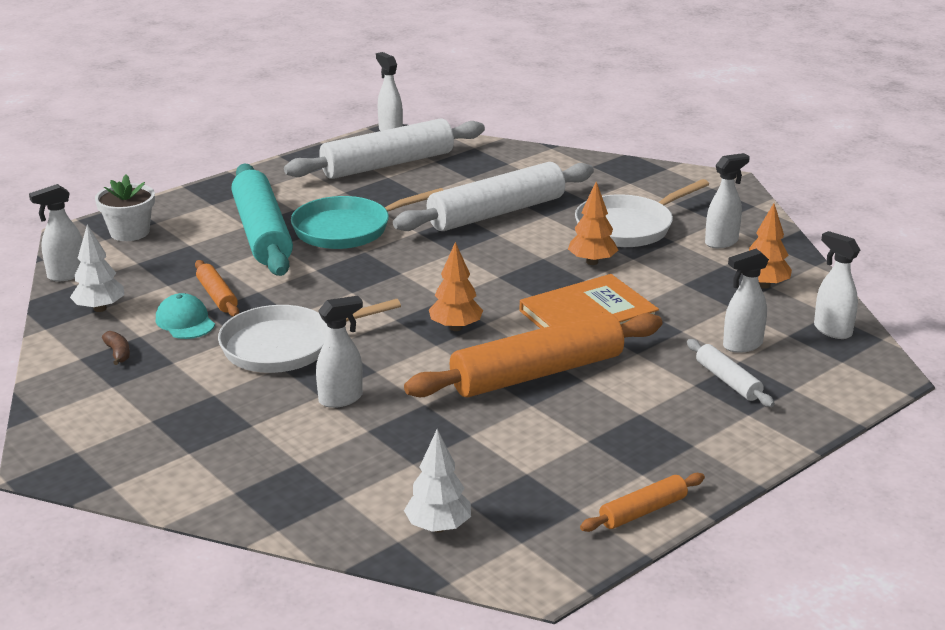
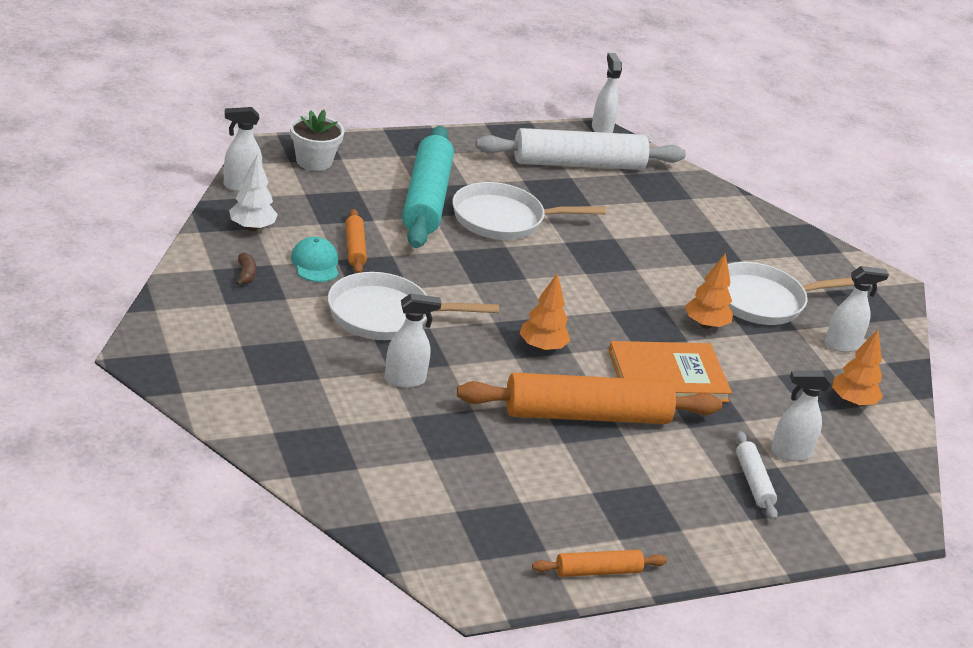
camera: 15 degrees right, 5 degrees up
turquoise pan [291,188,443,249] -> white pan [452,182,606,240]
white rolling pin [393,162,594,231] -> none
white tree [404,429,471,532] -> none
white spray bottle [814,231,860,339] -> none

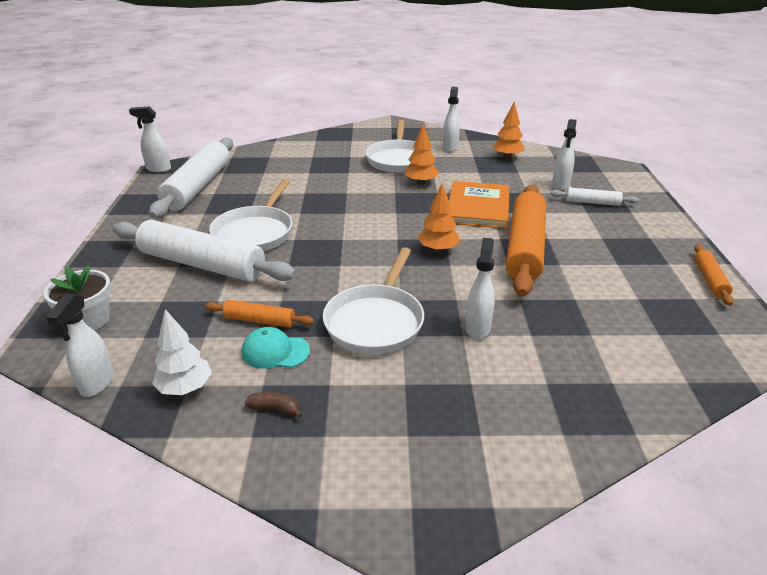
camera: 65 degrees left, 0 degrees up
turquoise rolling pin [402,126,454,248] -> white rolling pin [112,220,296,282]

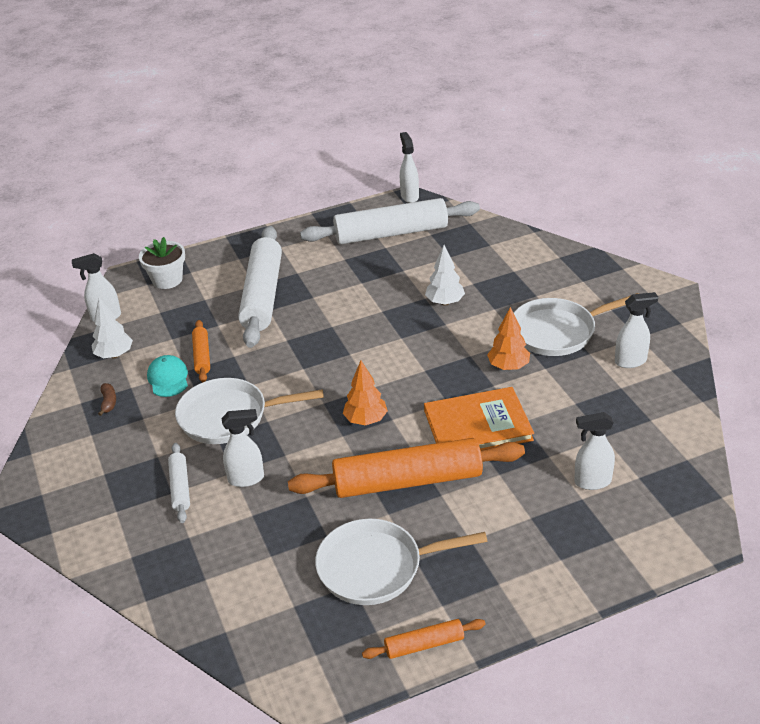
camera: 70 degrees right, 5 degrees up
white pan [209,179,292,251] -> white pan moved to [315,519,488,605]
orange tree [492,101,524,159] -> none
white rolling pin [550,187,639,206] -> white rolling pin moved to [168,443,190,523]
none -> white tree [425,245,465,305]

